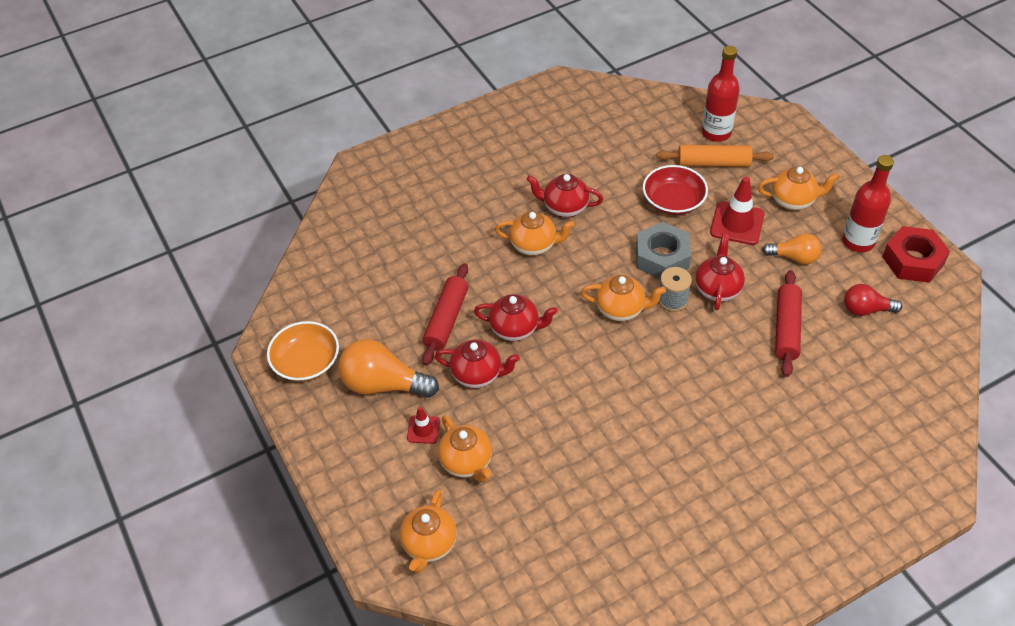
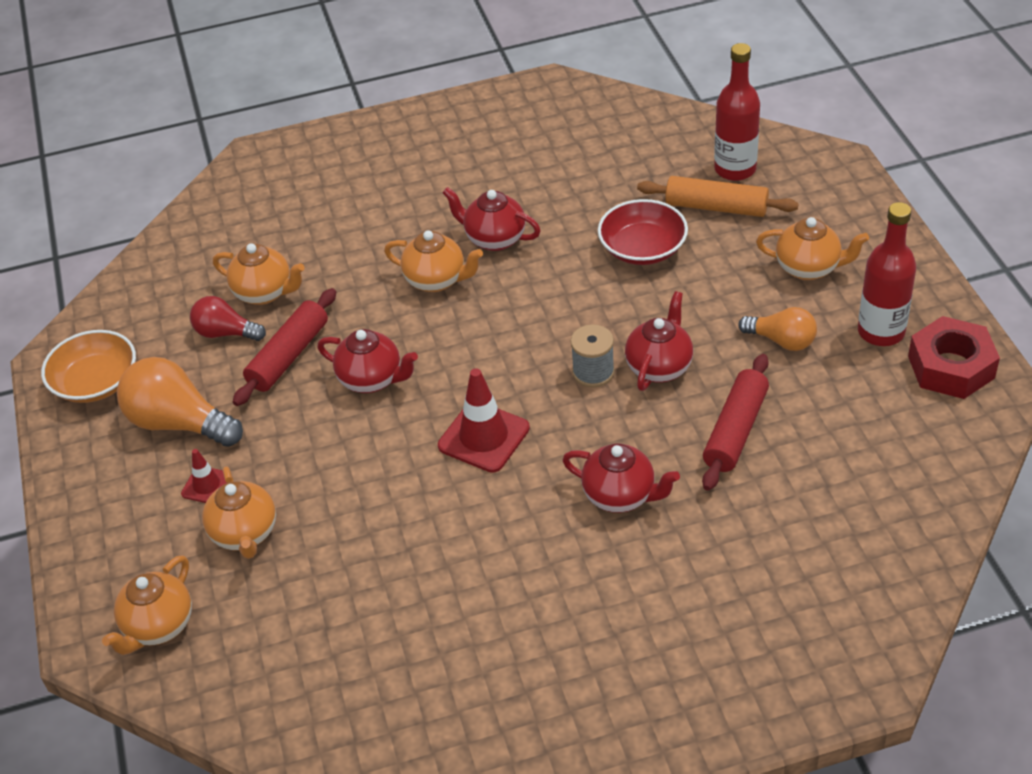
camera: 15 degrees right, 5 degrees down
red teapot [435,339,520,388] -> red teapot moved to [563,443,680,513]
orange teapot [581,275,666,321] -> orange teapot moved to [213,243,305,305]
grey nut [636,222,691,279] -> none
red traffic cone [710,177,765,245] -> red traffic cone moved to [438,368,530,473]
red light bulb [844,284,902,316] -> red light bulb moved to [190,296,266,341]

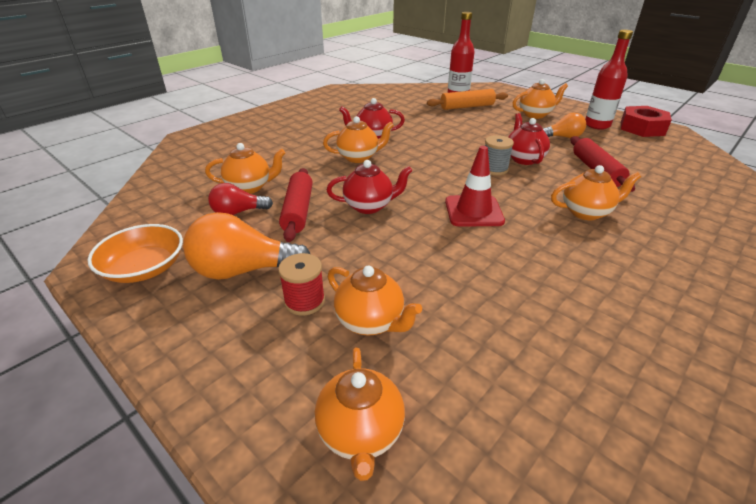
camera: 35 degrees left, 10 degrees down
red traffic cone [181,449,227,503] -> red spool [278,253,325,316]
red teapot [563,443,680,513] -> orange teapot [551,165,641,220]
red bowl [598,199,688,265] -> none

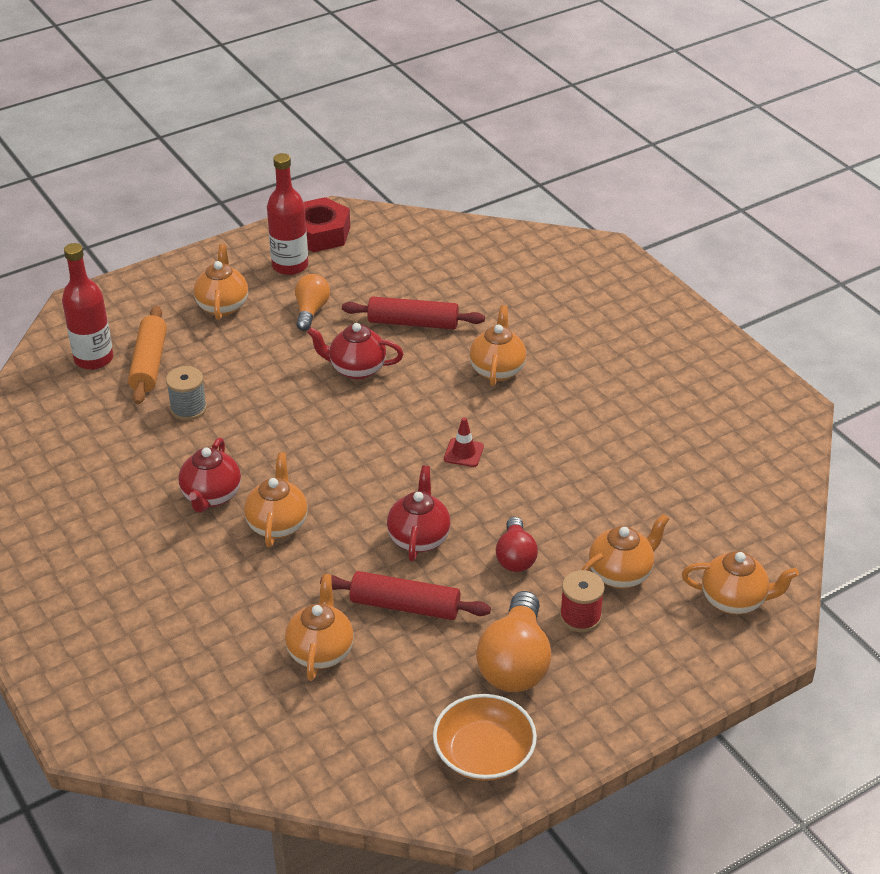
camera: 75 degrees left, 5 degrees up
red light bulb [208,183,273,215] -> red light bulb moved to [496,517,538,572]
red traffic cone [445,146,505,226] -> red traffic cone [444,417,484,467], size x0.56
grey spool [485,135,514,175] -> grey spool moved to [166,366,207,421]

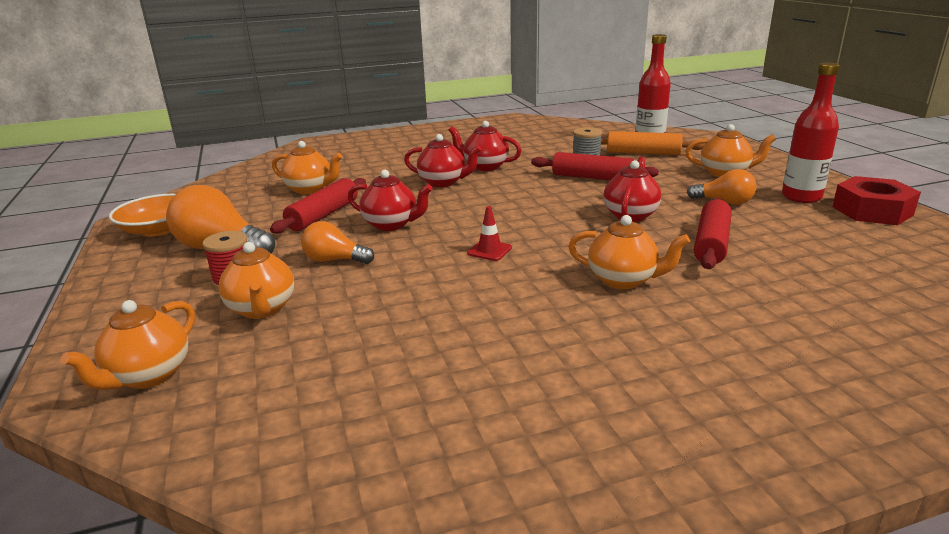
camera: 105 degrees right, 15 degrees down
orange teapot [244,452,308,547] -> red teapot [404,134,482,187]
red light bulb [496,517,538,572] -> orange light bulb [301,221,374,264]
none -> red rolling pin [531,152,659,180]

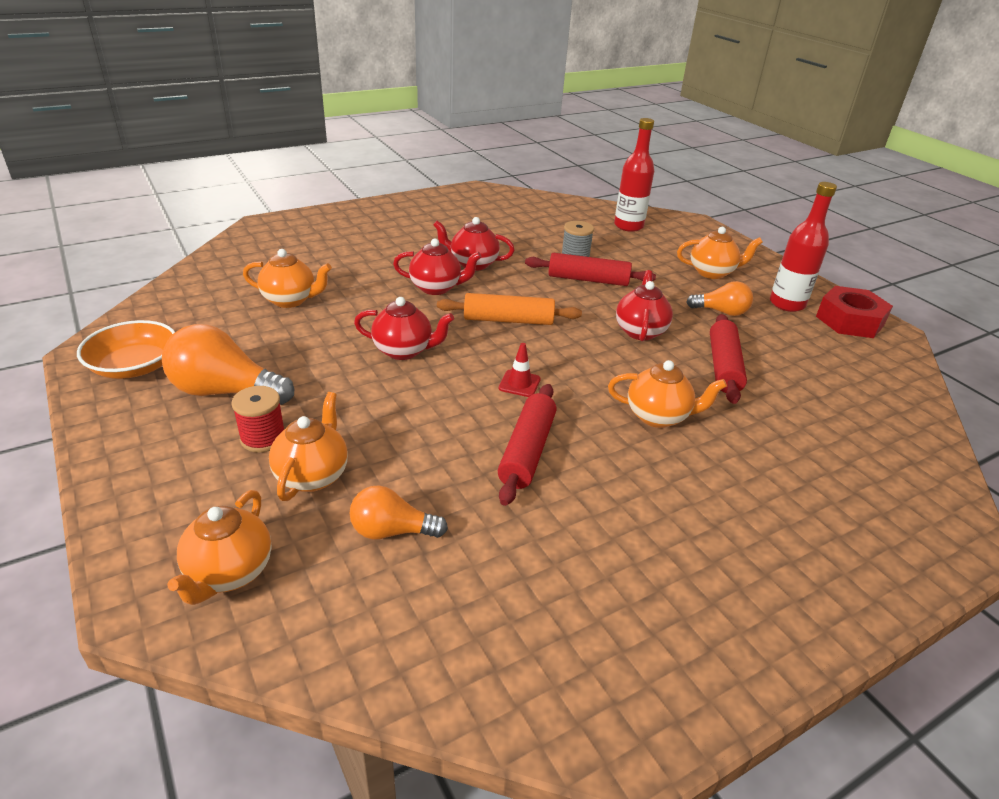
camera: 15 degrees left, 10 degrees up
orange teapot [218,242,294,319] -> orange teapot turned 135 degrees counterclockwise [269,392,348,501]
red rolling pin [270,178,366,233] -> red rolling pin moved to [498,384,556,506]
orange light bulb [301,221,374,264] -> orange light bulb moved to [349,485,448,539]
orange rolling pin [601,131,706,155] -> orange rolling pin moved to [437,293,582,325]

